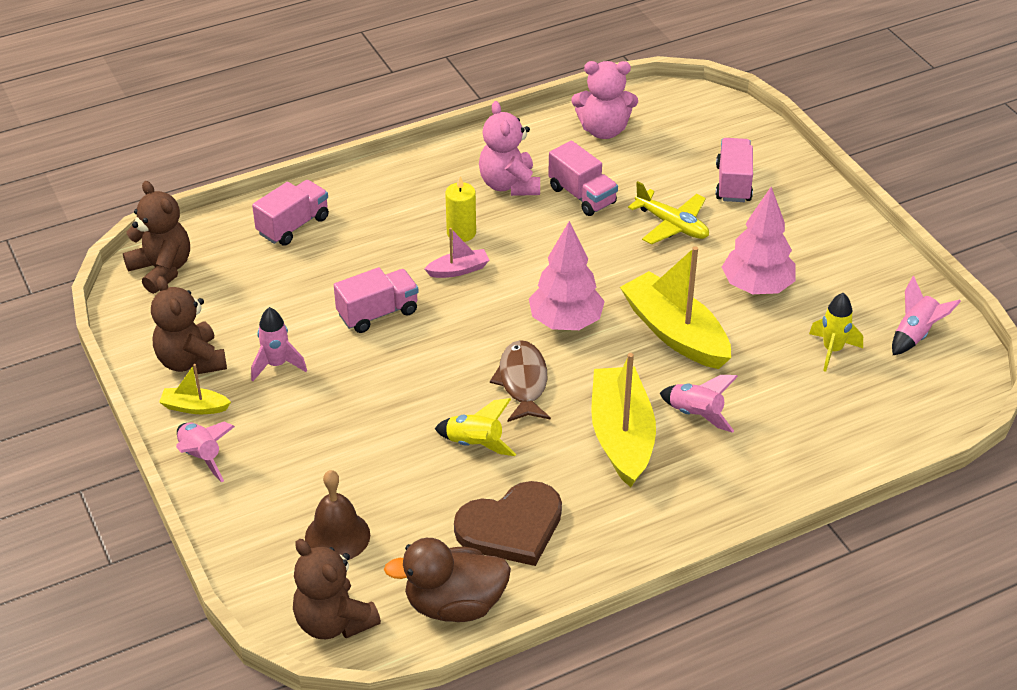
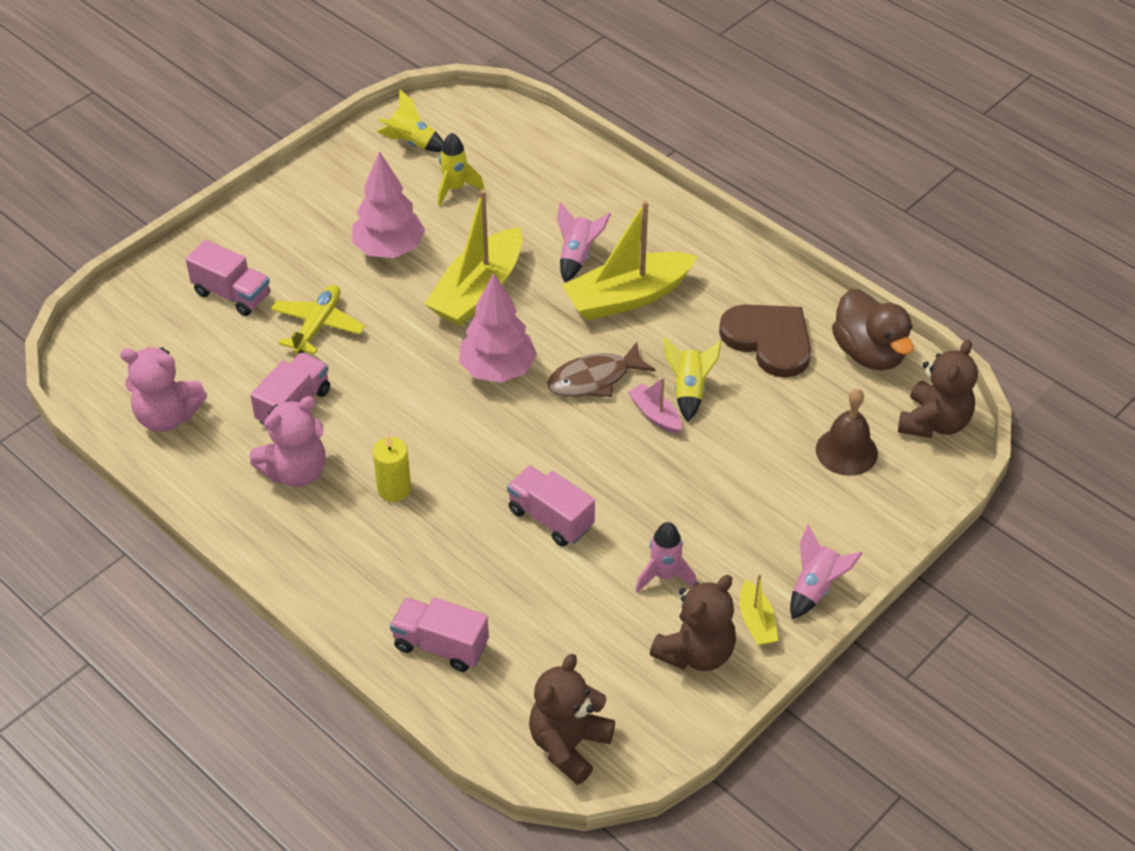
camera: 110 degrees left, 5 degrees up
pink boat [424,228,489,278] -> pink boat moved to [628,378,682,434]
pink teddy bear [572,61,638,139] -> pink teddy bear turned 120 degrees clockwise [120,347,207,432]
pink truck [716,138,753,202] -> pink truck turned 135 degrees counterclockwise [186,240,270,316]
pink rocket [892,276,961,355] -> yellow rocket [377,90,444,152]

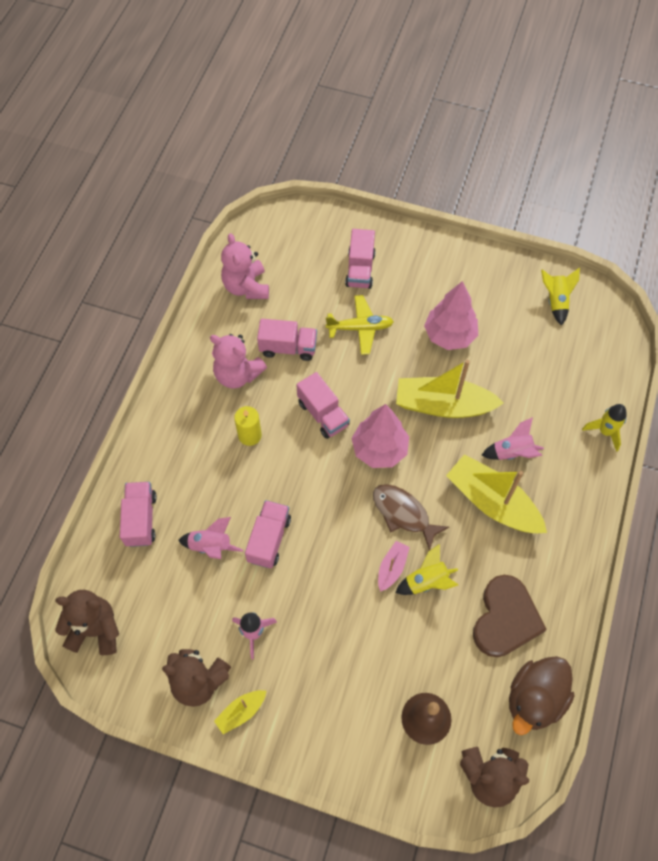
camera: 65 degrees right, 15 degrees up
yellow rocket [438,133,484,206] -> yellow rocket moved to [582,404,627,452]
pink rocket [790,525,863,619] -> pink rocket moved to [178,517,243,559]
none -> pink truck [296,372,350,439]

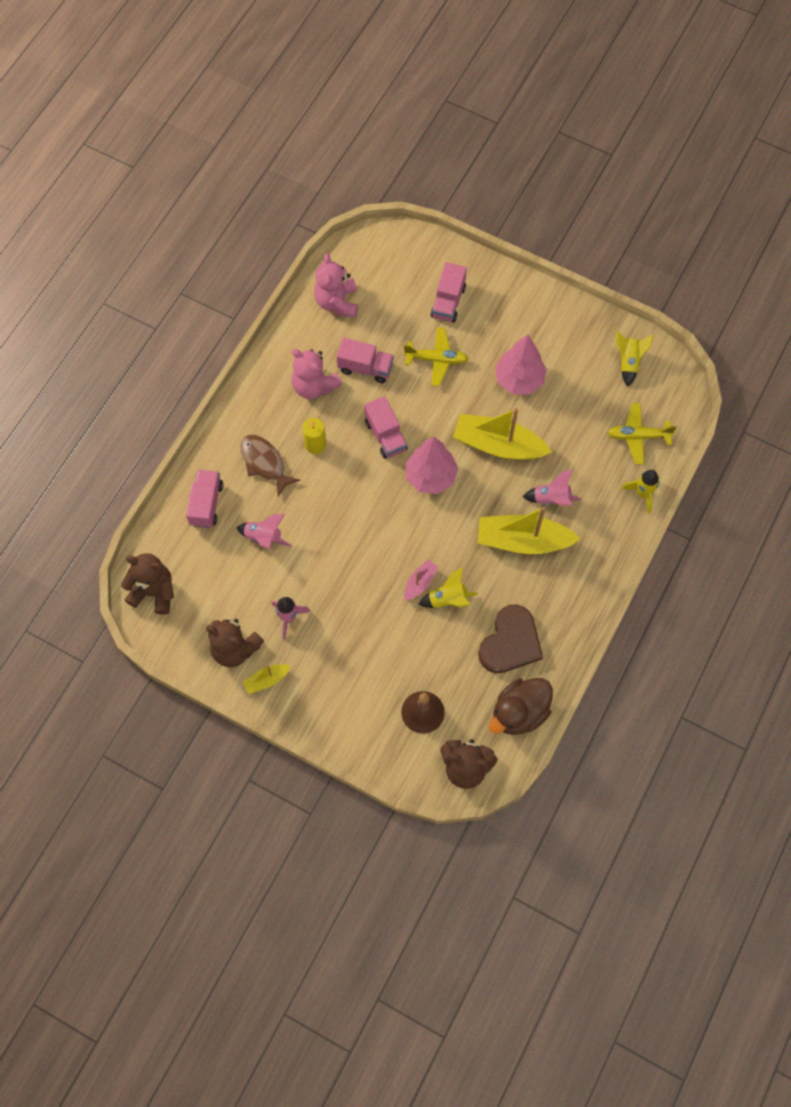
camera: 10 degrees right, 5 degrees up
pink truck [245,500,291,568] -> none
brown fish [373,484,449,551] -> brown fish moved to [240,435,301,496]
yellow boat [446,454,547,533] -> yellow boat turned 45 degrees counterclockwise [478,507,580,554]
none -> yellow plane [607,403,677,464]

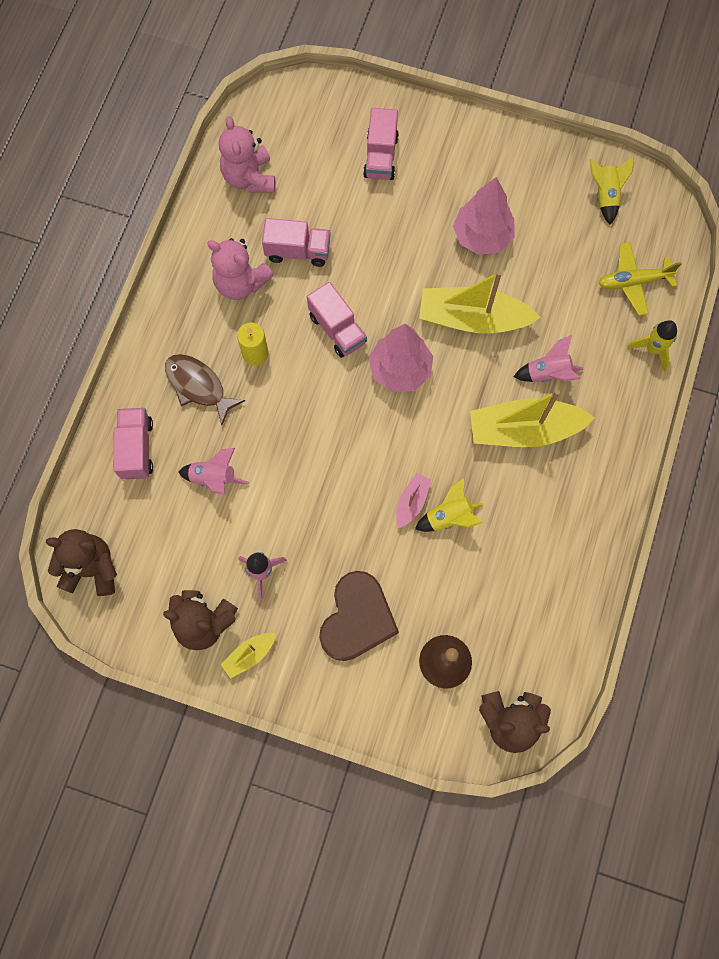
camera: 10 degrees left, 5 degrees up
yellow plane [404,327,469,386] -> none
brown heart [478,604,543,673] -> brown heart moved to [319,571,399,661]
brown duck [489,678,553,735] -> none

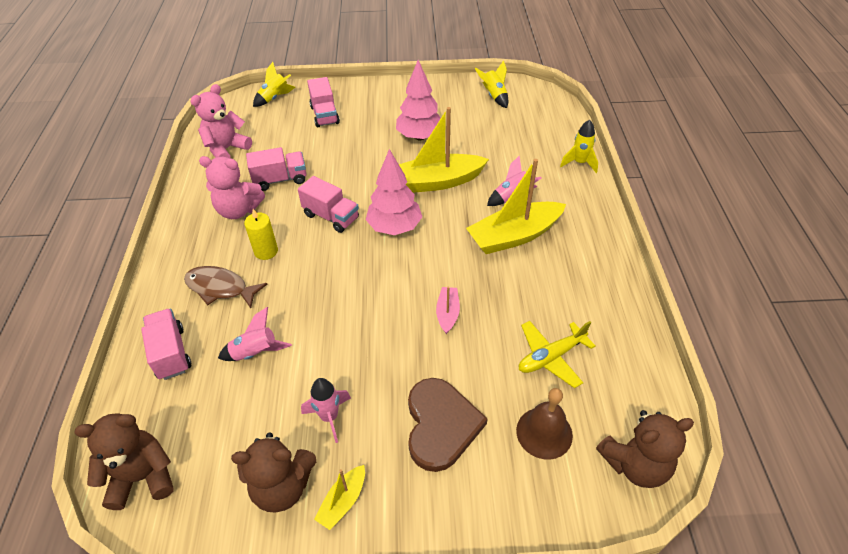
camera: 20 degrees left, 25 degrees down
pink teddy bear [219,116,275,193] -> pink teddy bear turned 75 degrees clockwise [190,84,252,158]
yellow rocket [415,478,484,532] -> yellow rocket moved to [253,62,295,107]
yellow plane [598,242,682,316] -> yellow plane moved to [519,321,595,388]

